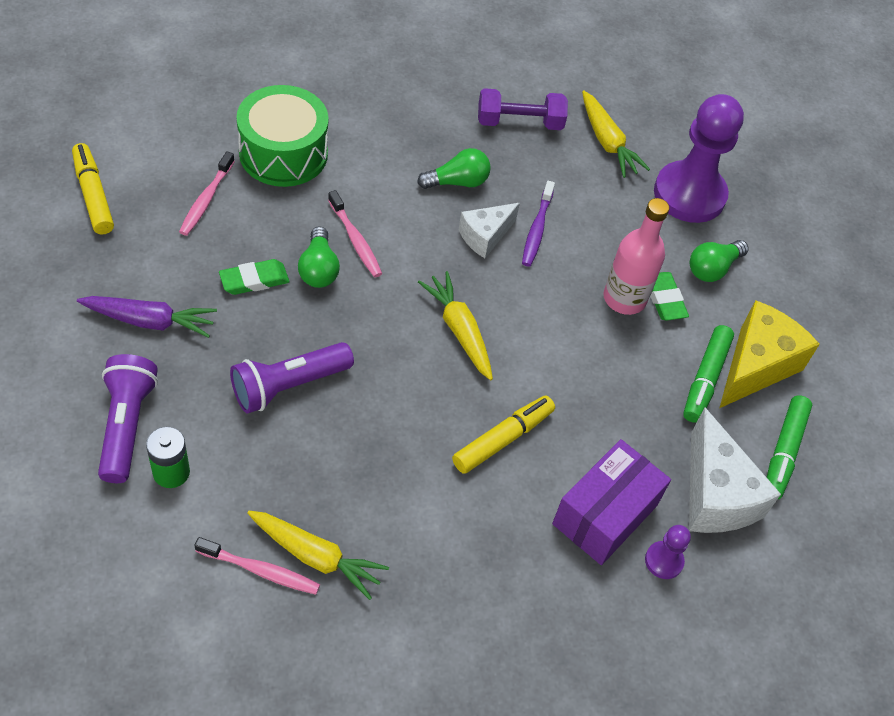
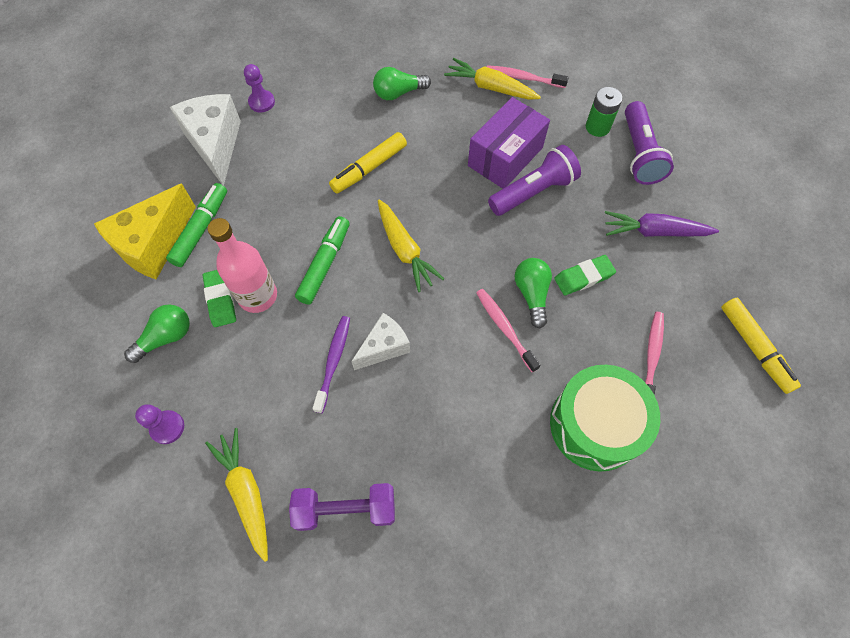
camera: 175 degrees left, 10 degrees up
green light bulb [417,148,491,189] -> green light bulb moved to [373,67,431,100]
purple box [552,439,671,565] -> purple box moved to [468,97,550,189]
purple pawn [654,94,744,223] -> purple pawn [135,404,184,444], size x0.43
green marker [767,396,812,500] -> green marker moved to [295,216,350,304]

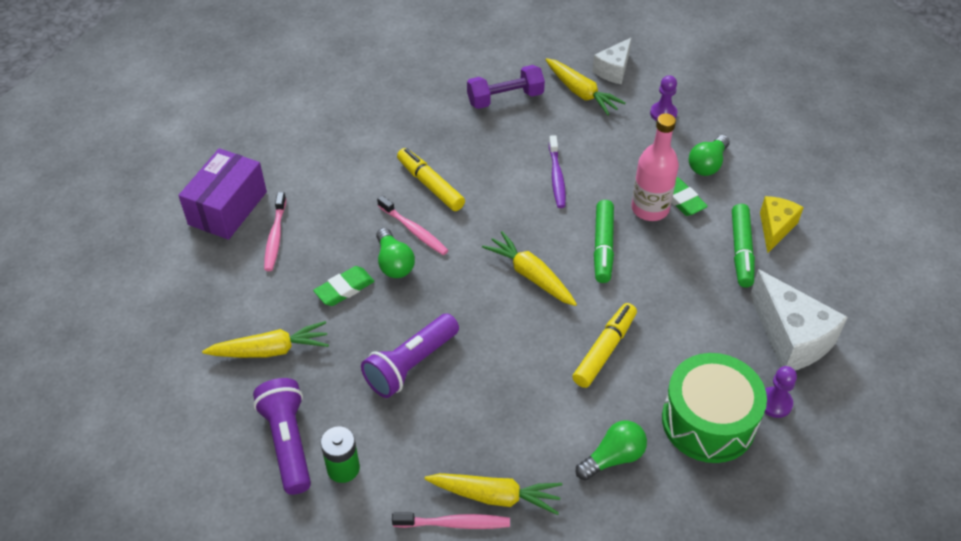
camera: 165 degrees right, 15 degrees down
yellow cheese [94,183,196,280] -> yellow cheese [760,196,804,253], size x0.61
white cheese [351,313,410,370] -> white cheese moved to [592,38,631,84]
purple box [468,97,550,189] -> purple box moved to [178,148,267,240]
green drum [550,365,660,472] -> green drum moved to [662,353,767,463]
purple carrot [605,211,719,237] -> yellow carrot [202,321,329,358]
yellow marker [721,298,801,394] -> yellow marker moved to [397,148,465,211]

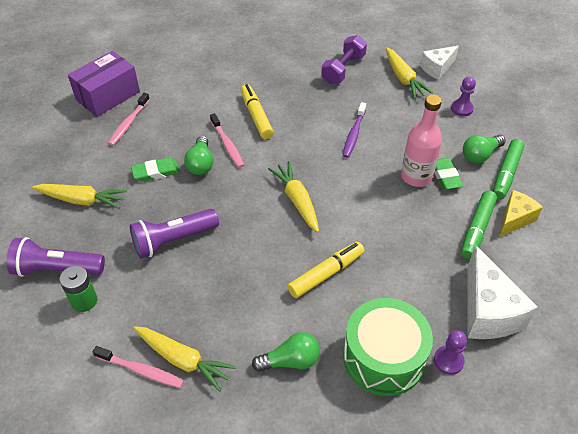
camera: 20 degrees right, 0 degrees up
purple flashlight [253,378,311,495] -> purple flashlight turned 90 degrees counterclockwise [7,237,105,277]
purple dumbbell [467,65,545,109] -> purple dumbbell turned 60 degrees counterclockwise [321,35,367,84]
green marker [594,200,614,283] -> green marker moved to [493,139,525,200]

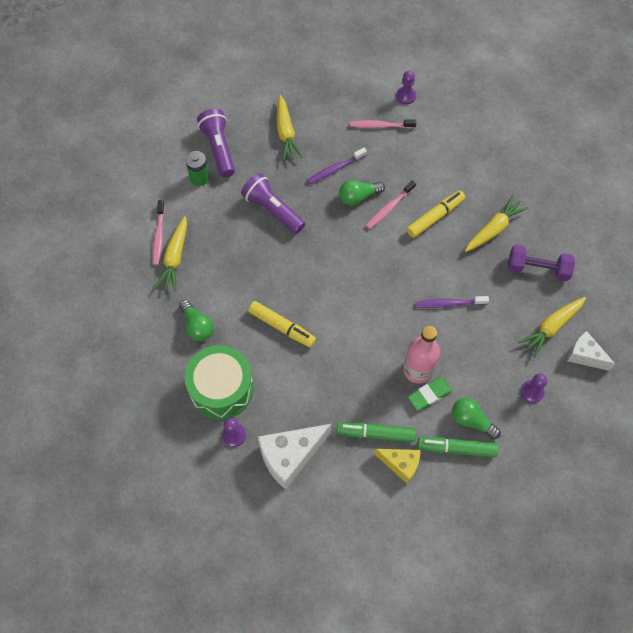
camera: 70 degrees right, 15 degrees up
purple box [68,51,140,117] -> purple pawn [396,71,416,104]
green eraser [131,158,180,182] -> purple toothbrush [307,148,367,184]
yellow carrot [268,161,319,233] -> yellow carrot moved to [465,195,529,252]

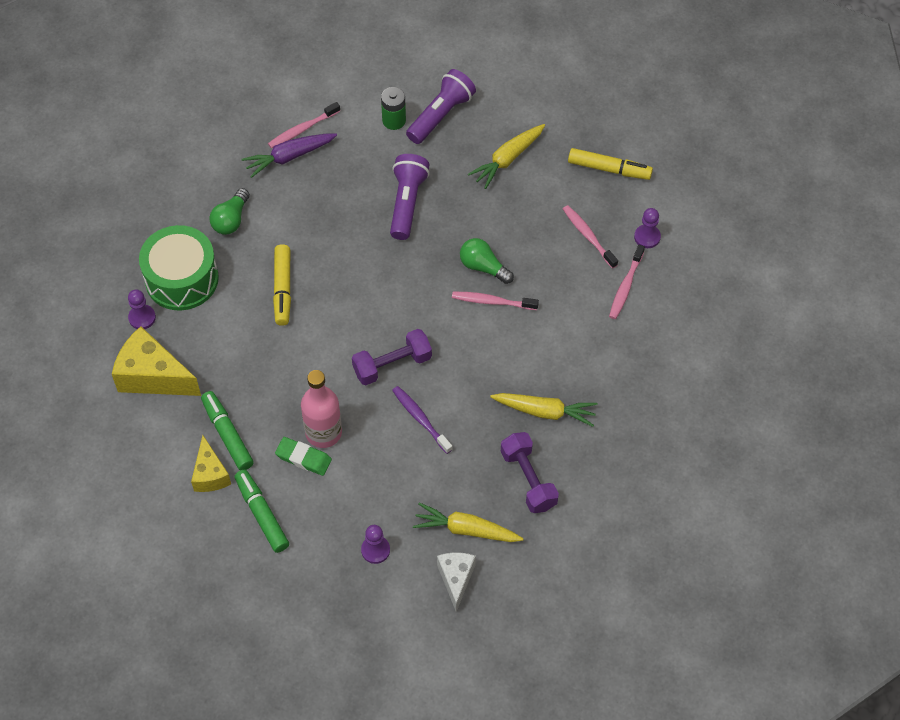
camera: 55 degrees right, 5 degrees down
yellow carrot [155,216,187,291] -> purple carrot [241,133,337,178]
white cheese [258,424,331,490] -> yellow cheese [112,326,201,396]
purple toothbrush [307,148,367,184] -> none
yellow marker [407,190,465,238] -> yellow marker moved to [568,148,653,180]
green light bulb [452,398,501,439] -> none
none -> purple dumbbell [352,329,432,385]
none -> pink toothbrush [609,245,645,319]

